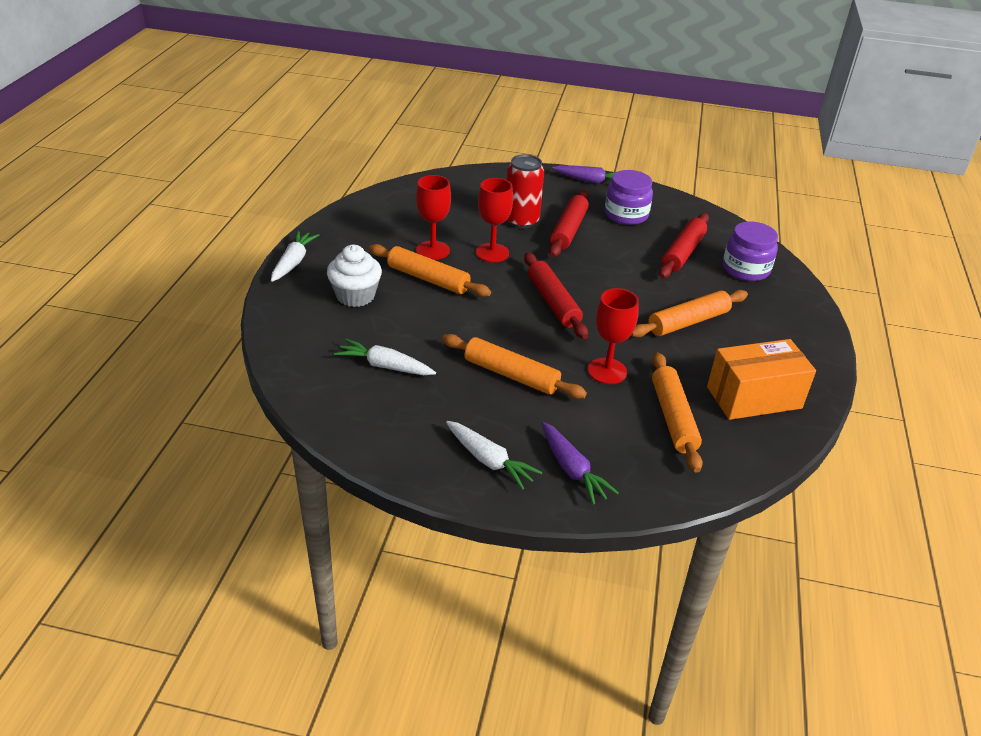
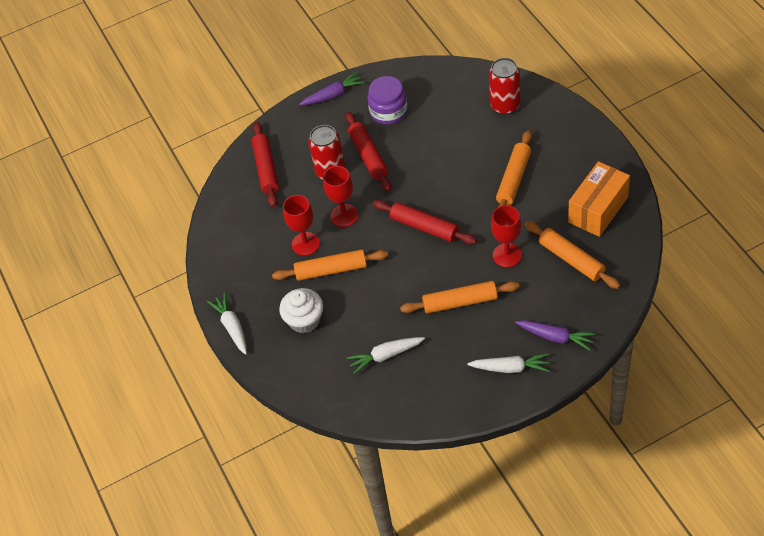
camera: 30 degrees left, 15 degrees up
red rolling pin [659,213,709,278] -> red rolling pin moved to [252,122,279,207]
purple jar [723,221,778,281] -> red can [489,58,520,115]

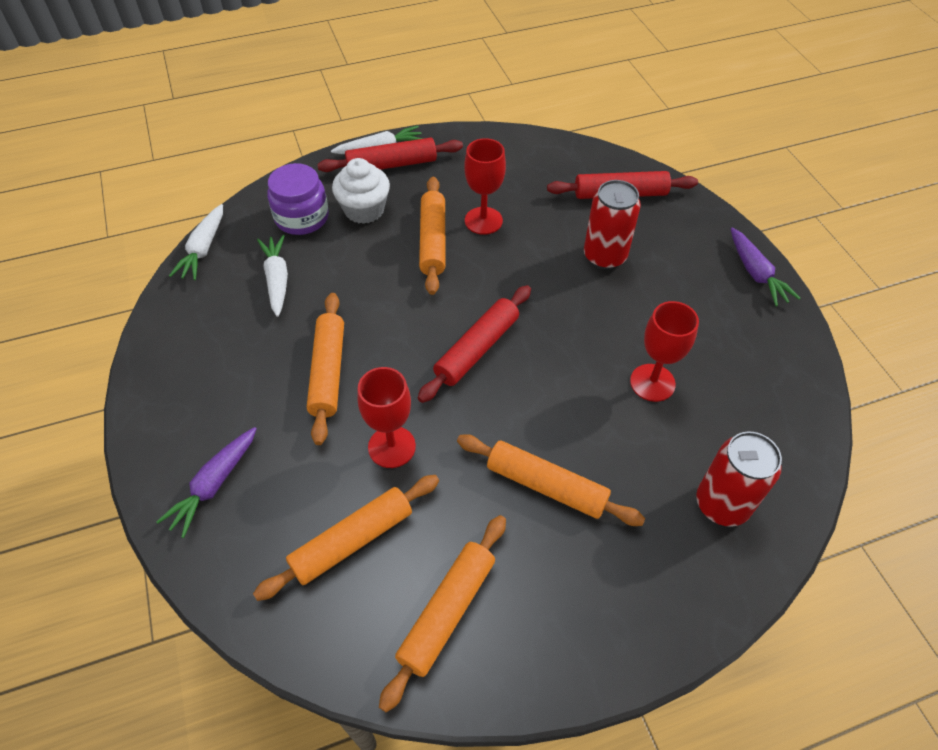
camera: 90 degrees right, 0 degrees up
red goblet [323,166,358,227] -> red goblet moved to [630,301,699,402]
red rolling pin [345,112,391,191] -> red rolling pin moved to [317,138,463,172]
purple jar [367,76,408,124] -> purple jar moved to [268,163,329,235]
white carrot [467,353,550,373] -> white carrot moved to [169,204,223,280]
orange box [568,161,630,237] -> orange rolling pin [379,515,506,713]

